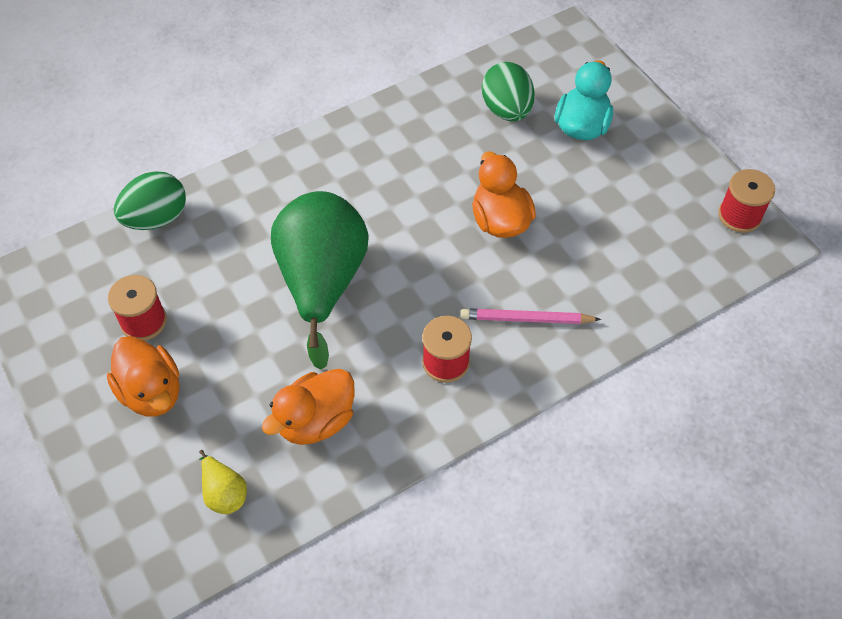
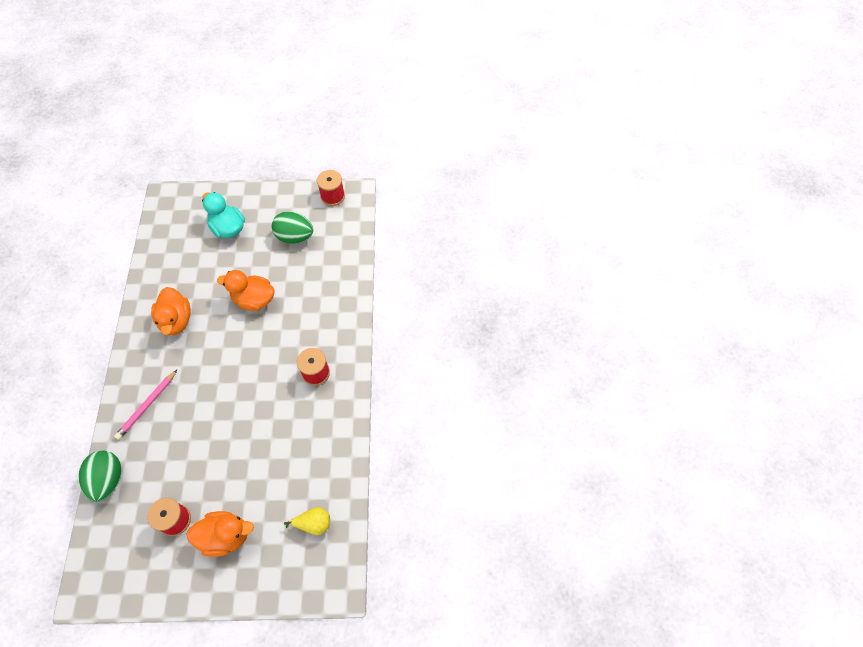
camera: 60 degrees left, 5 degrees up
orange duck [262,369,355,445] -> orange duck moved to [151,287,191,335]
green pear [271,191,369,370] -> none
pink pencil [461,308,601,324] -> pink pencil moved to [114,370,177,440]
green egg [482,62,535,121] -> green egg moved to [272,211,313,244]

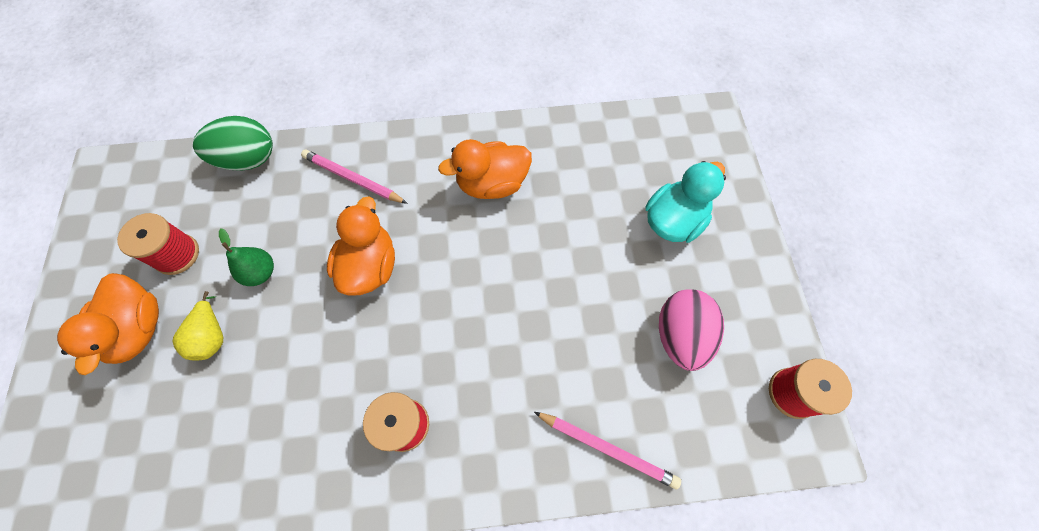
camera: 85 degrees right, 5 degrees up
orange duck [217,270,275,311] -> orange duck moved to [327,196,395,296]
green egg [272,211,313,244] -> pink egg [659,289,724,371]
yellow pear [284,507,330,535] -> yellow pear moved to [172,291,223,361]
none -> green pear [219,229,274,286]
none -> pink pencil [534,412,681,489]

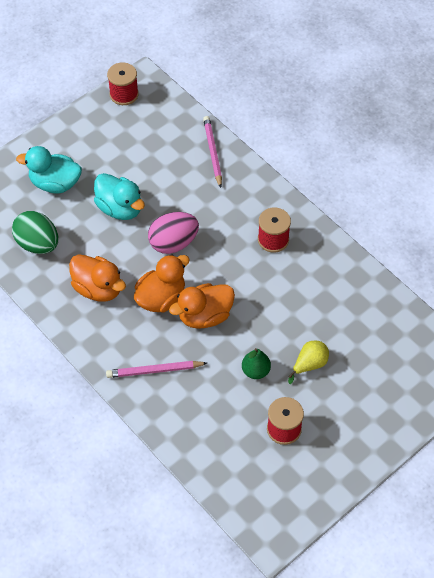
camera: 125 degrees left, 10 degrees down
orange duck [57,273,159,375] -> orange duck moved to [134,254,190,313]
green egg [193,116,273,171] -> green egg moved to [12,211,58,254]
pink pencil [301,149,408,204] -> pink pencil turned 90 degrees clockwise [106,361,207,378]
pink egg [659,289,724,371] -> pink egg moved to [148,212,199,254]
none -> turquoise duck [94,173,145,220]

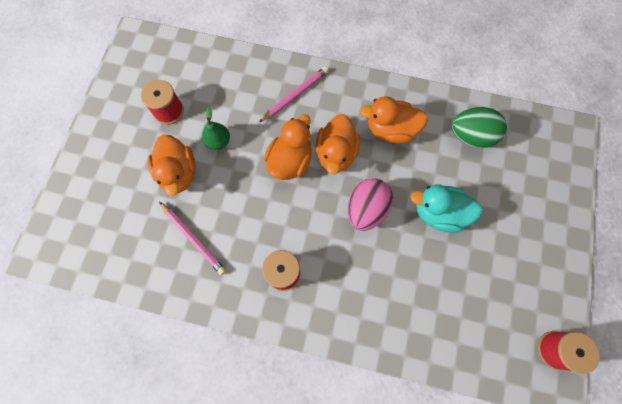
camera: 145 degrees right, 15 degrees up
turquoise duck [16,146,82,194] -> none
pink pencil [203,116,222,188] -> pink pencil moved to [159,202,226,275]
yellow pear [288,341,329,384] -> orange duck [148,134,195,196]

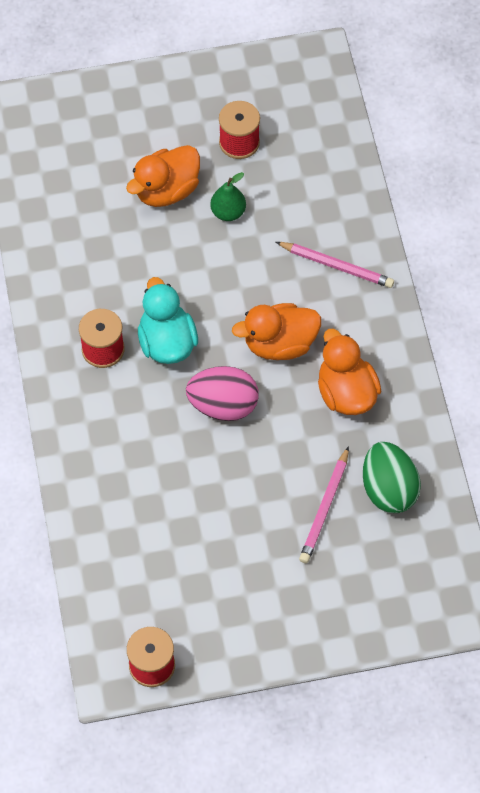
camera: 65 degrees right, 10 degrees down
pink pencil [159,202,226,275] -> pink pencil moved to [299,446,349,563]
orange duck [264,114,312,180] -> none
turquoise duck [410,184,483,233] -> turquoise duck moved to [138,277,198,364]

